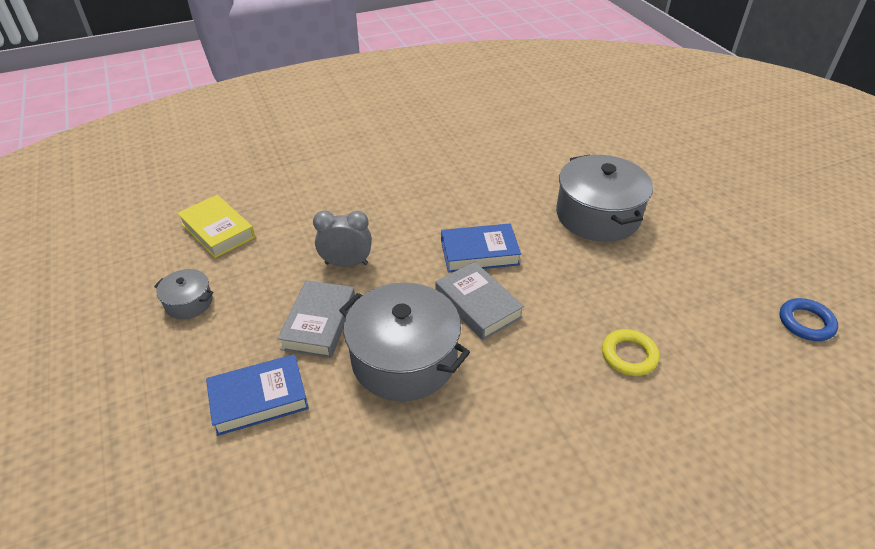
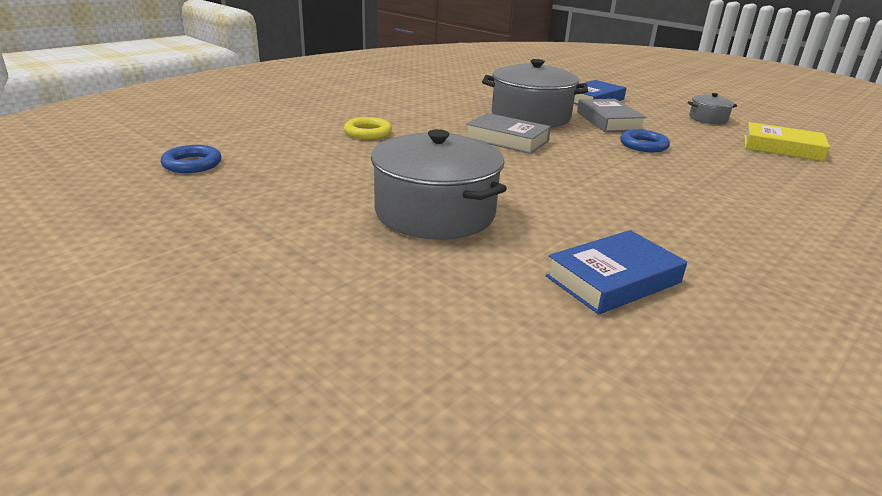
camera: 155 degrees right, 15 degrees down
grey clock [313,210,372,267] -> blue ring [620,130,670,152]
blue book [441,224,521,272] -> blue book moved to [546,230,687,315]

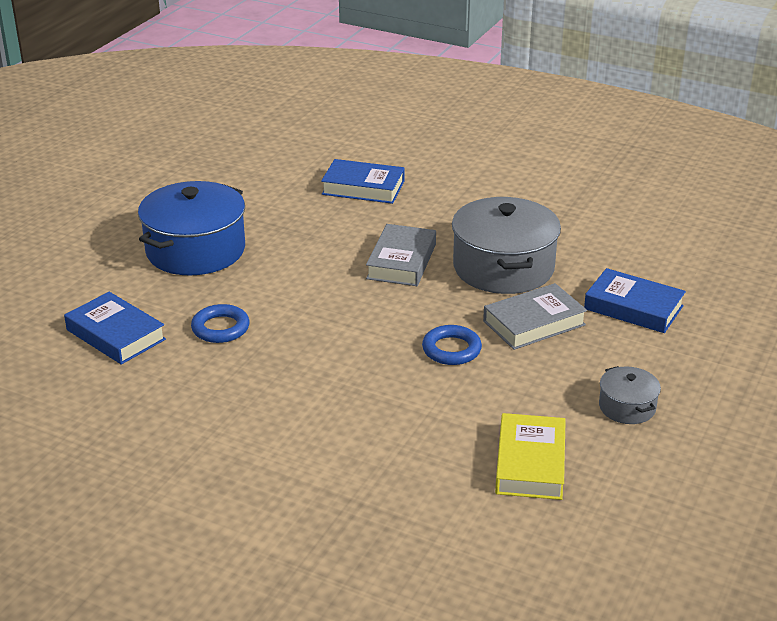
camera: 75 degrees right, 5 degrees up
blue ring [161,145,221,173] -> blue ring moved to [191,304,250,343]
yellow ring [344,117,392,139] -> blue book [321,159,404,204]
grey pot [371,129,507,240] -> blue pot [138,181,245,276]

